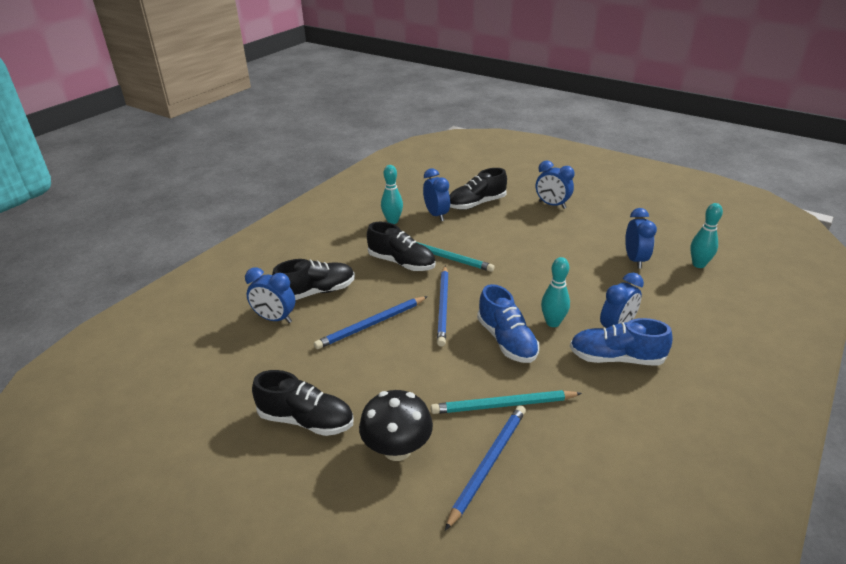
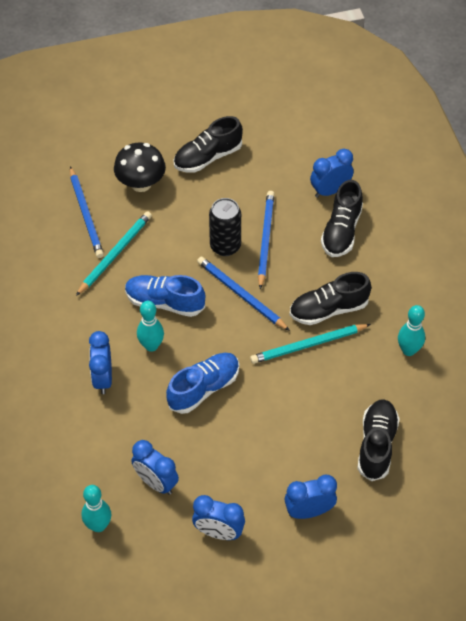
camera: 130 degrees right, 20 degrees up
blue clock [423,168,450,221] -> blue clock moved to [192,495,245,540]
blue shoe [570,318,673,366] -> blue shoe moved to [166,353,239,414]
none -> black can [209,198,241,256]

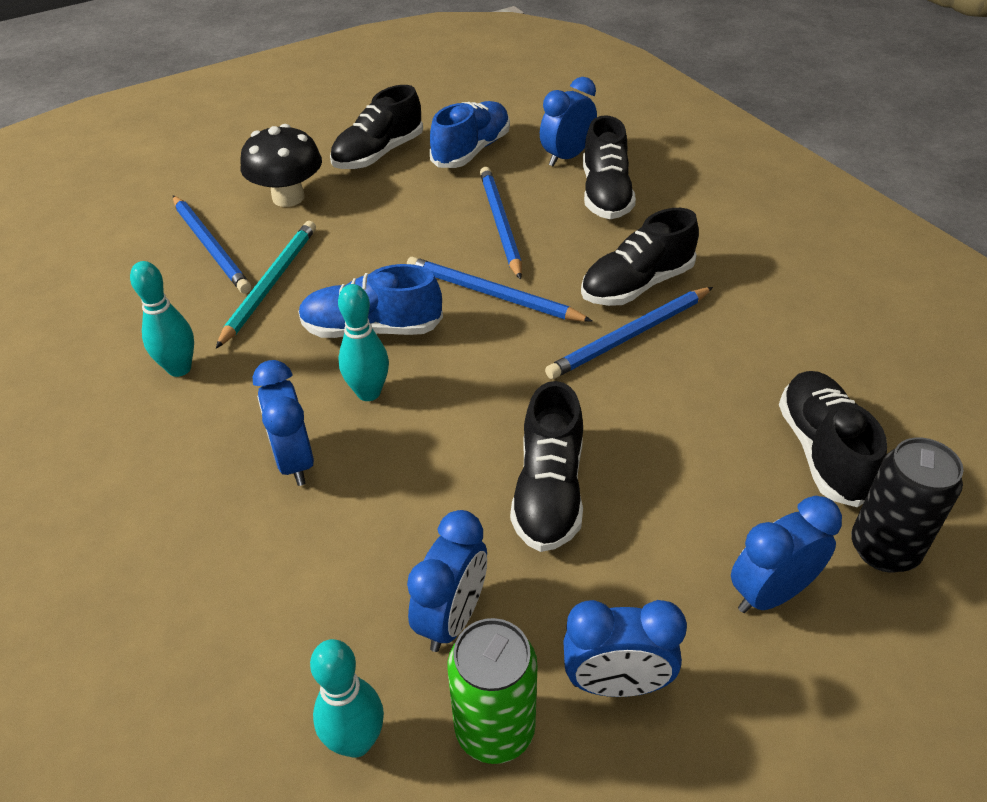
camera: 15 degrees left, 10 degrees down
blue clock [131,440,179,495] -> blue clock turned 90 degrees counterclockwise [407,510,487,652]
blue shoe [166,353,239,414] -> blue shoe moved to [430,101,510,168]
black can [209,198,241,256] -> black can moved to [851,438,964,573]
turquoise pencil [250,324,371,364] -> blue pencil [545,287,713,379]
turquoise bowling pin [398,305,425,356] -> turquoise bowling pin moved to [130,261,194,377]
none -> green can [448,618,538,764]
none -> black shoe [510,381,583,552]

